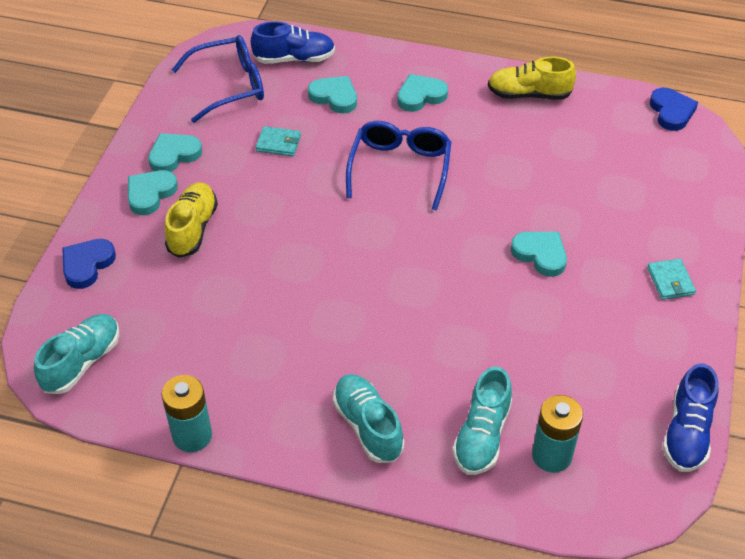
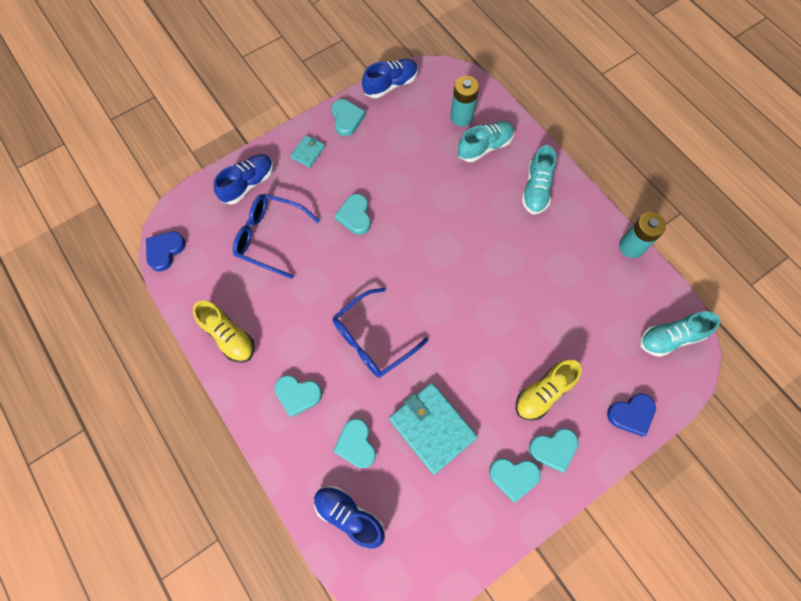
camera: 140 degrees left, 20 degrees up
blue glasses [172,35,264,123] -> blue glasses moved to [233,194,320,279]
turquoise wallet [256,126,301,156] -> turquoise wallet [389,383,477,475], size x2.05
none -> blue shoe [214,154,273,205]
none -> turquoise heart [332,99,366,136]

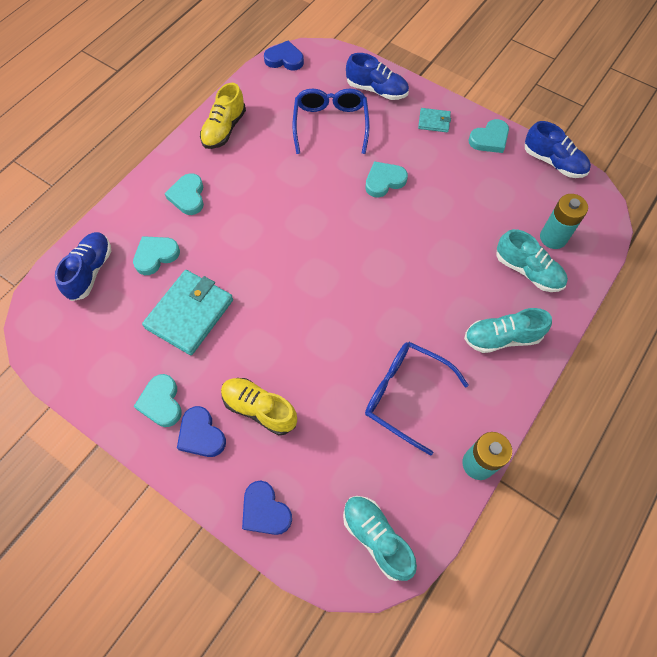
camera: 70 degrees right, 5 degrees down
blue glasses [333,288,428,378] -> blue glasses moved to [365,342,469,456]
turquoise heart [529,428,579,473] -> blue heart [177,406,226,457]

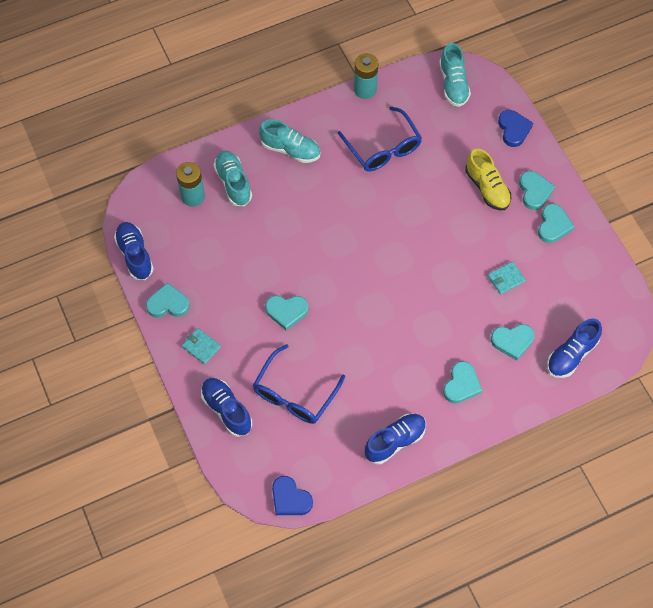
camera: 150 degrees left, 0 degrees up
turquoise wallet [142,270,233,355] -> turquoise wallet [488,261,526,295], size x0.49
blue heart [177,406,226,457] -> turquoise heart [519,171,555,210]
yellow shoe [200,83,246,149] -> blue shoe [365,414,426,464]

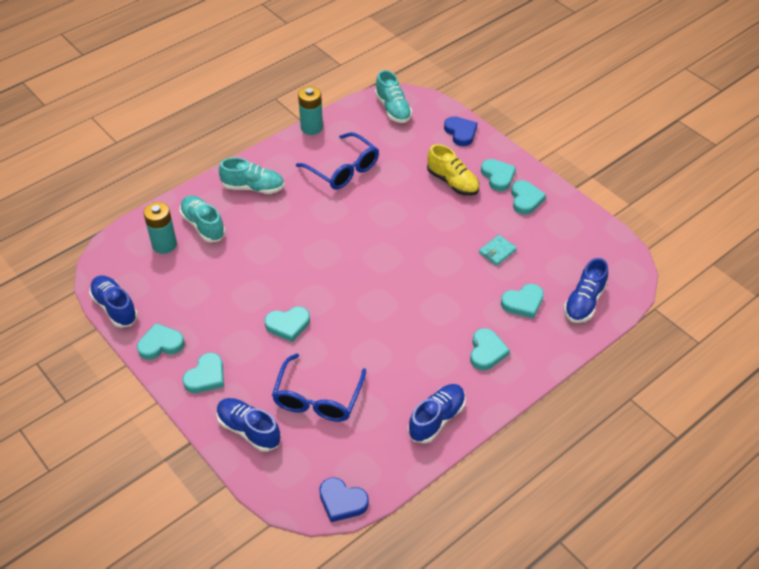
camera: 15 degrees left, 15 degrees down
turquoise wallet [182,328,221,365] -> turquoise heart [182,353,224,393]

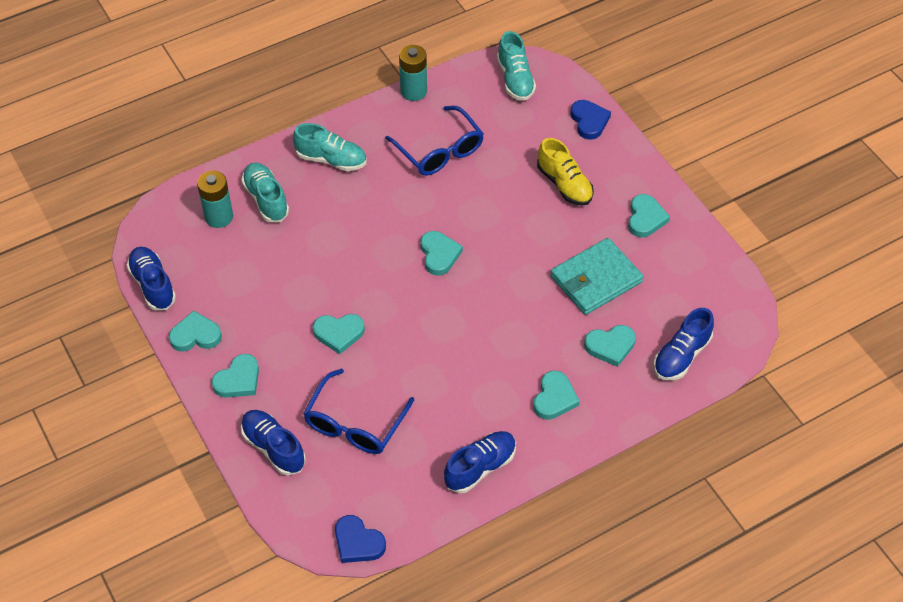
camera: 10 degrees right, 5 degrees up
turquoise wallet [479,235,517,266] -> turquoise wallet [550,238,643,315], size x2.05
turquoise heart [481,159,516,191] -> turquoise heart moved to [421,231,463,275]

